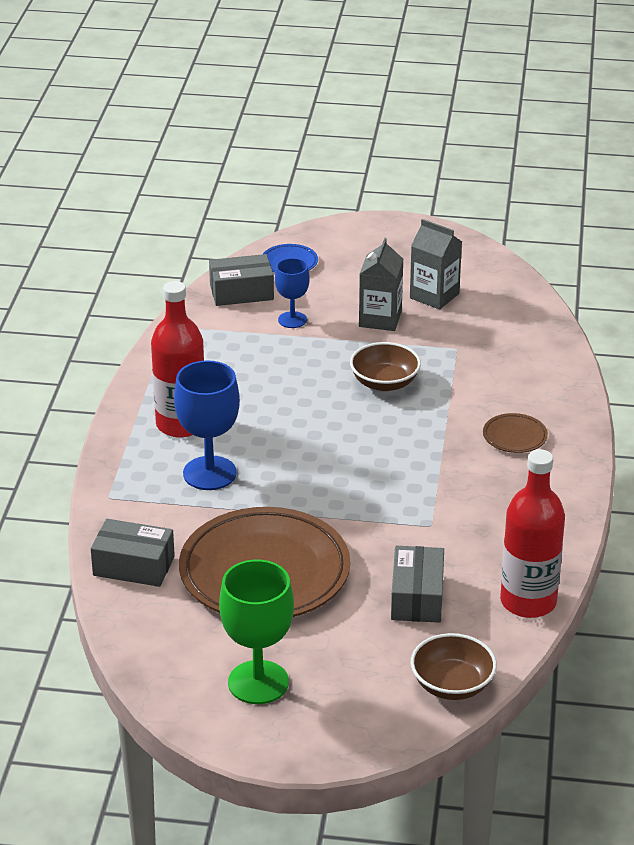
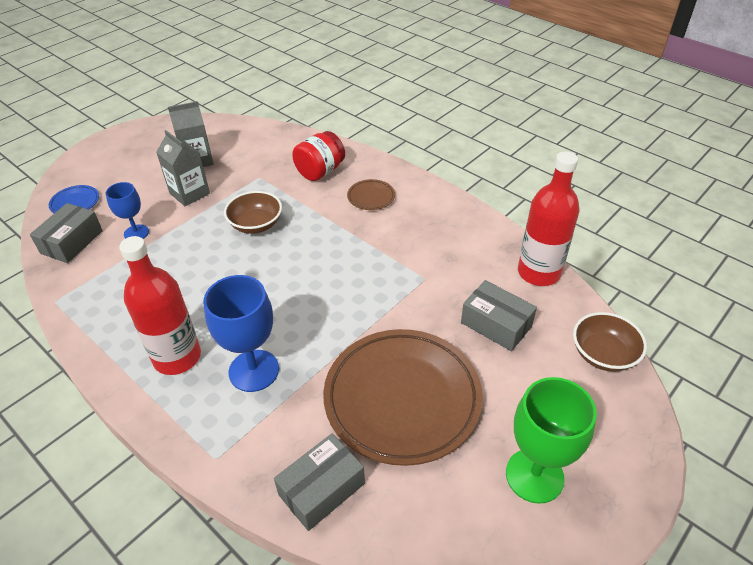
camera: 55 degrees left, 10 degrees up
none -> red jar [292,131,345,181]

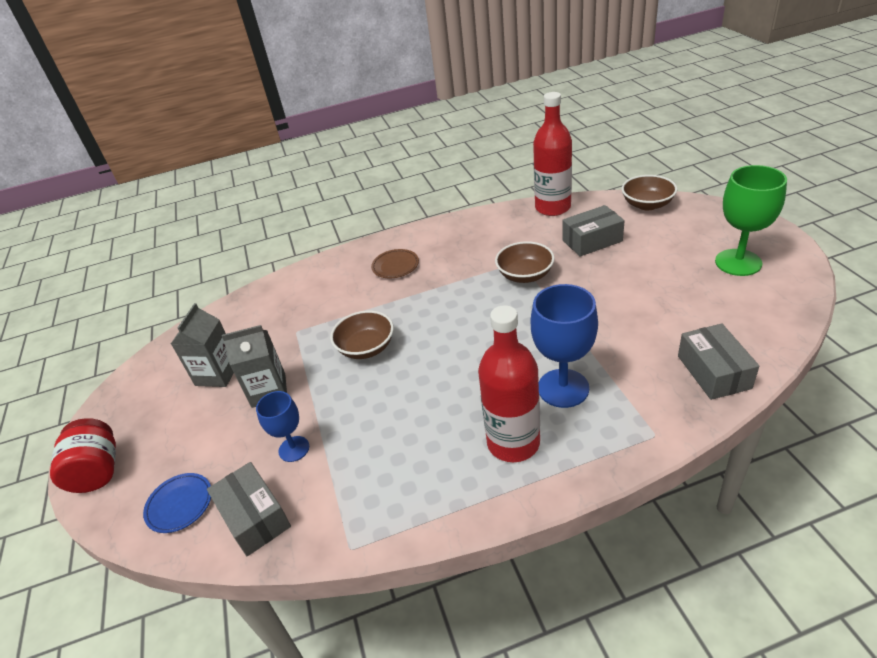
camera: 55 degrees left, 5 degrees down
red jar [292,131,345,181] -> red jar moved to [50,418,116,493]
brown plate [323,329,483,466] -> none
none -> brown bowl [495,241,555,283]

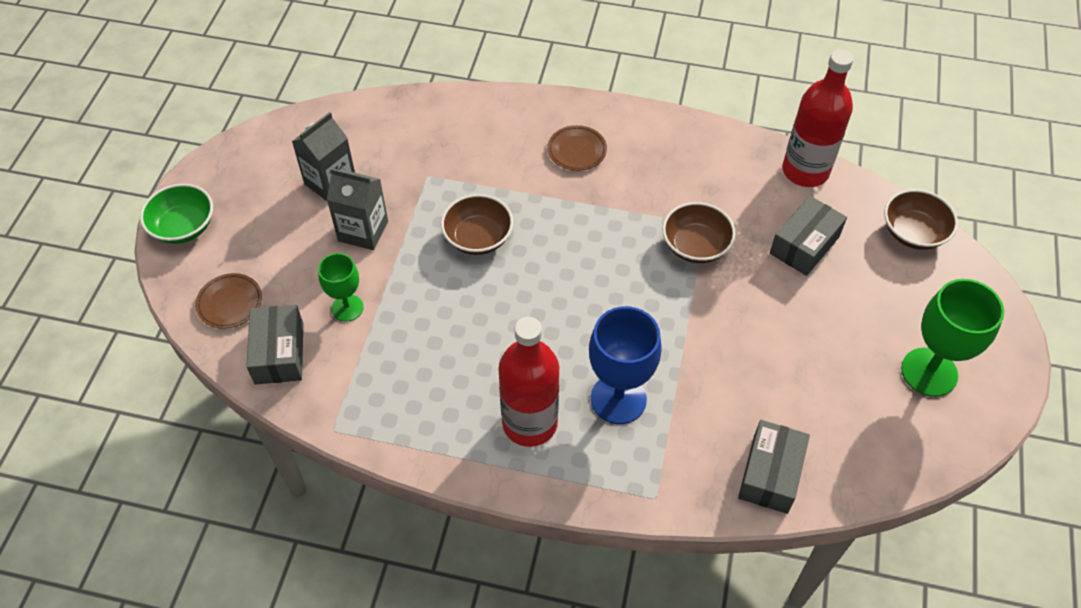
camera: 25 degrees right, 15 degrees up
red jar [50,418,116,493] -> green bowl [140,184,213,244]
blue plate [143,473,211,533] -> brown plate [195,273,262,329]
blue goblet [256,391,309,462] -> green goblet [318,253,364,322]
grey box [562,205,625,257] -> grey box turned 60 degrees counterclockwise [770,196,847,276]

